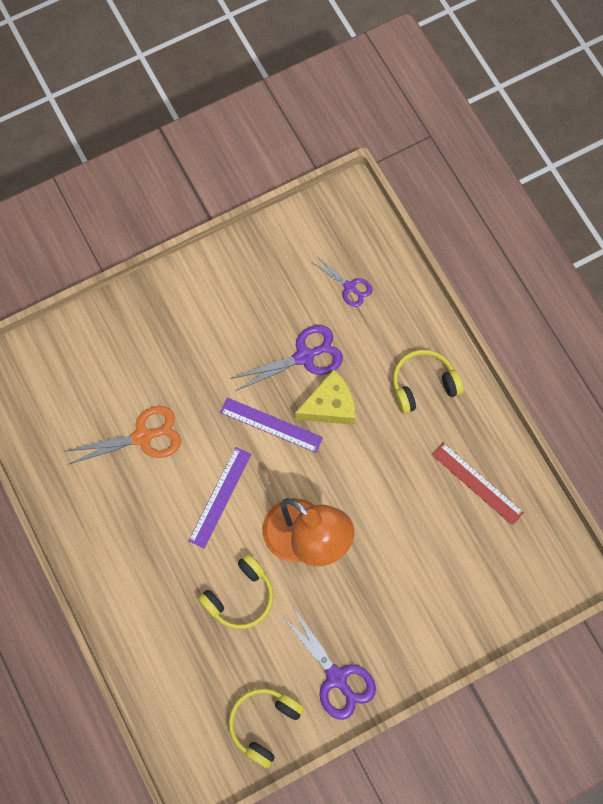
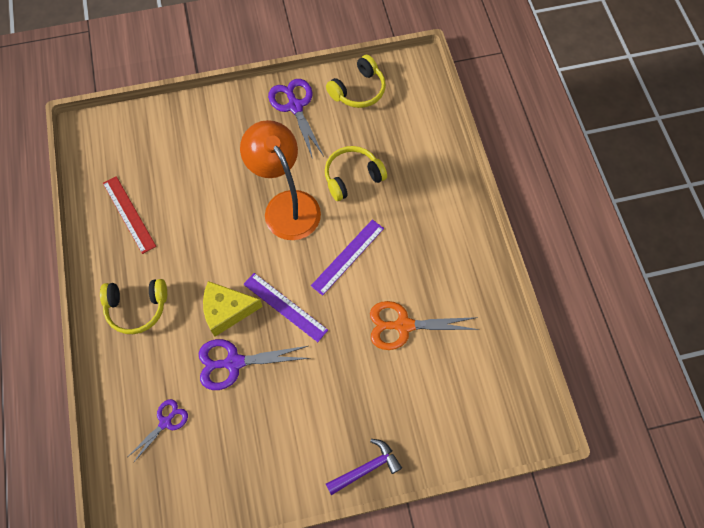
camera: 165 degrees left, 5 degrees down
purple scissors [312,257,373,307] -> purple scissors turned 75 degrees clockwise [129,399,188,463]
none -> purple hammer [326,439,402,495]

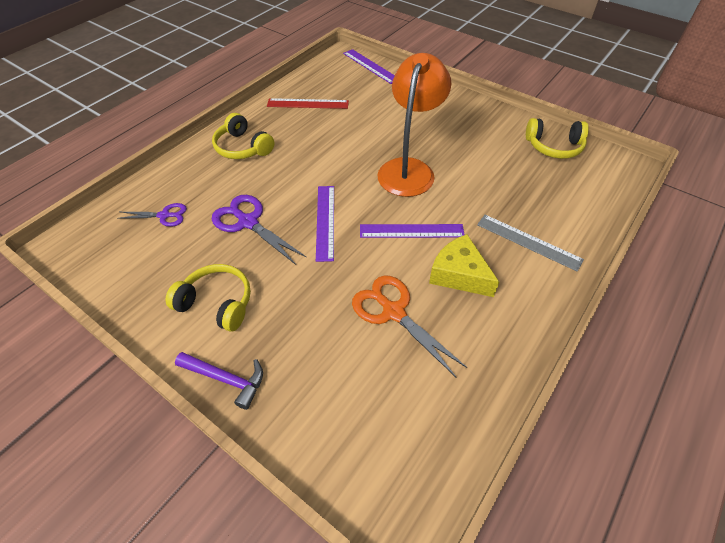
camera: 50 degrees right, 15 degrees down
red ruler [103,176,156,254] -> red ruler turned 75 degrees clockwise [267,98,349,109]
yellow cheese [203,281,263,337] -> yellow cheese moved to [429,234,499,297]
purple scissors [268,79,324,159] -> none
yellow headphones [325,146,387,201] -> yellow headphones moved to [165,264,251,332]
none -> purple ruler [343,49,395,84]
none -> grey ruler [477,215,584,272]

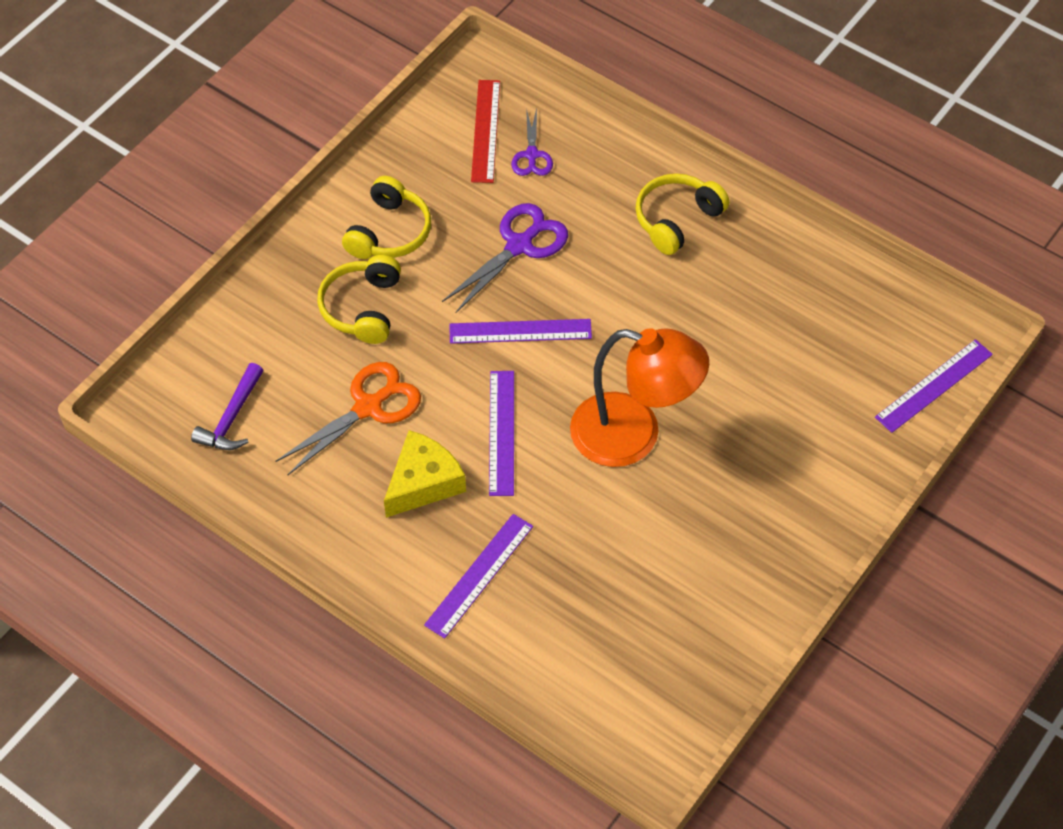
camera: 90 degrees right, 5 degrees up
purple hammer [175,352,263,410] -> purple hammer moved to [191,363,264,450]
red ruler [267,98,349,109] -> red ruler moved to [471,80,500,183]
grey ruler [477,215,584,272] -> purple ruler [424,514,533,639]
yellow headphones [526,118,589,159] -> yellow headphones moved to [317,255,401,344]

